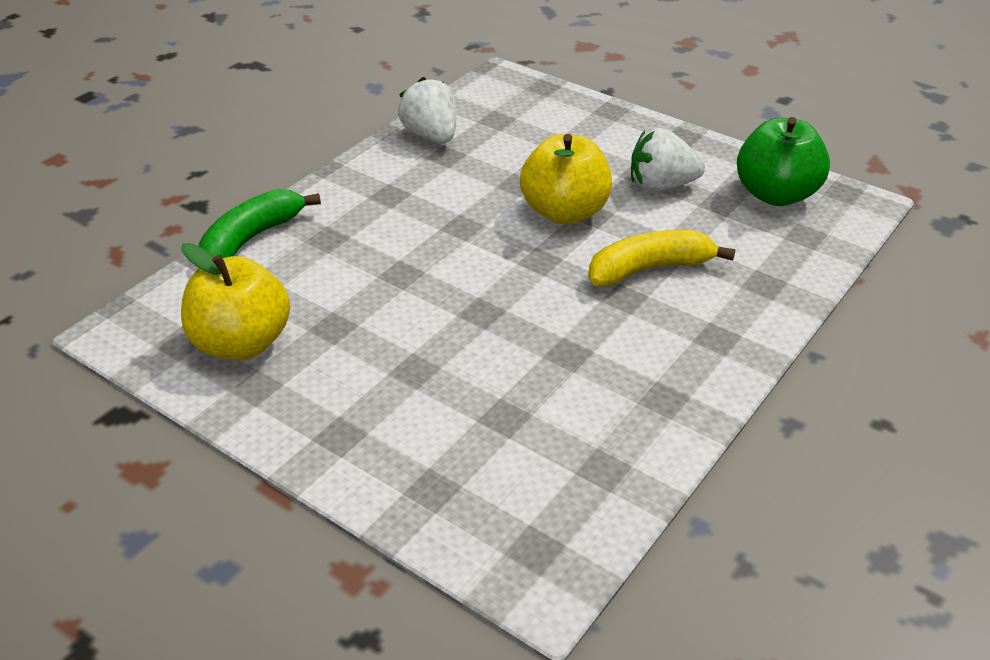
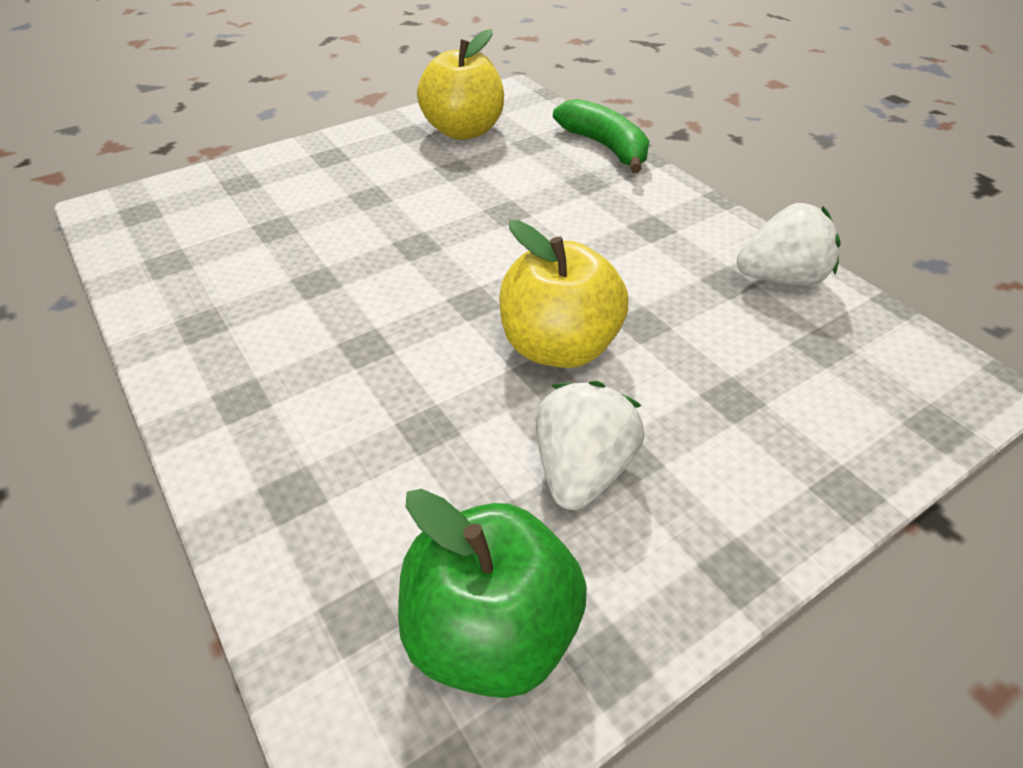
camera: 110 degrees right, 5 degrees up
yellow banana [588,230,735,287] -> none

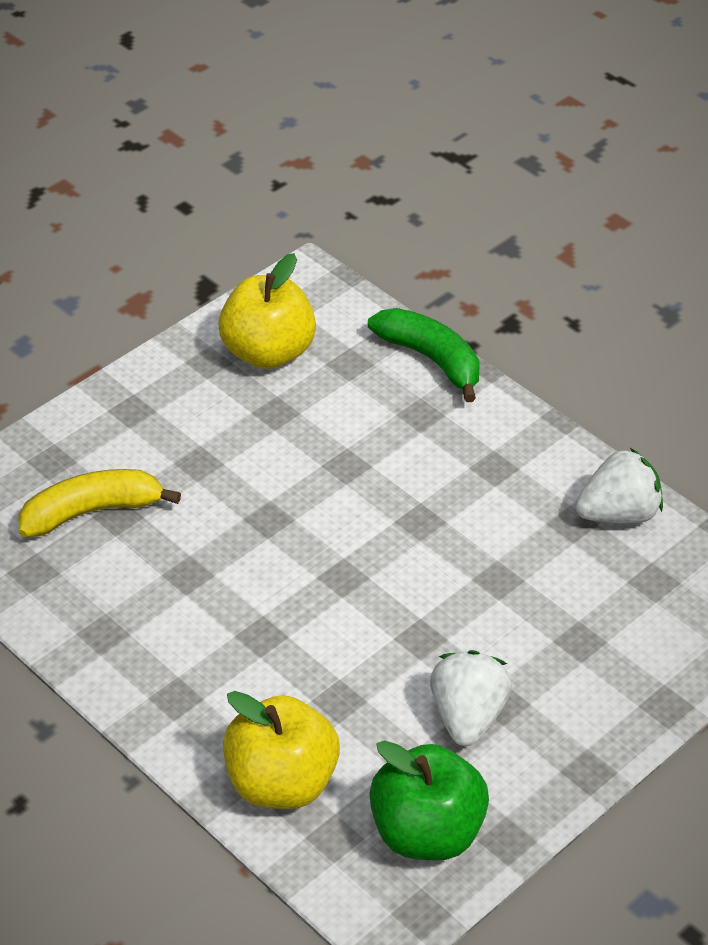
camera: 10 degrees left, 0 degrees up
yellow apple [499,220,628,368] -> yellow apple moved to [223,691,340,809]
none -> yellow banana [18,469,181,537]

